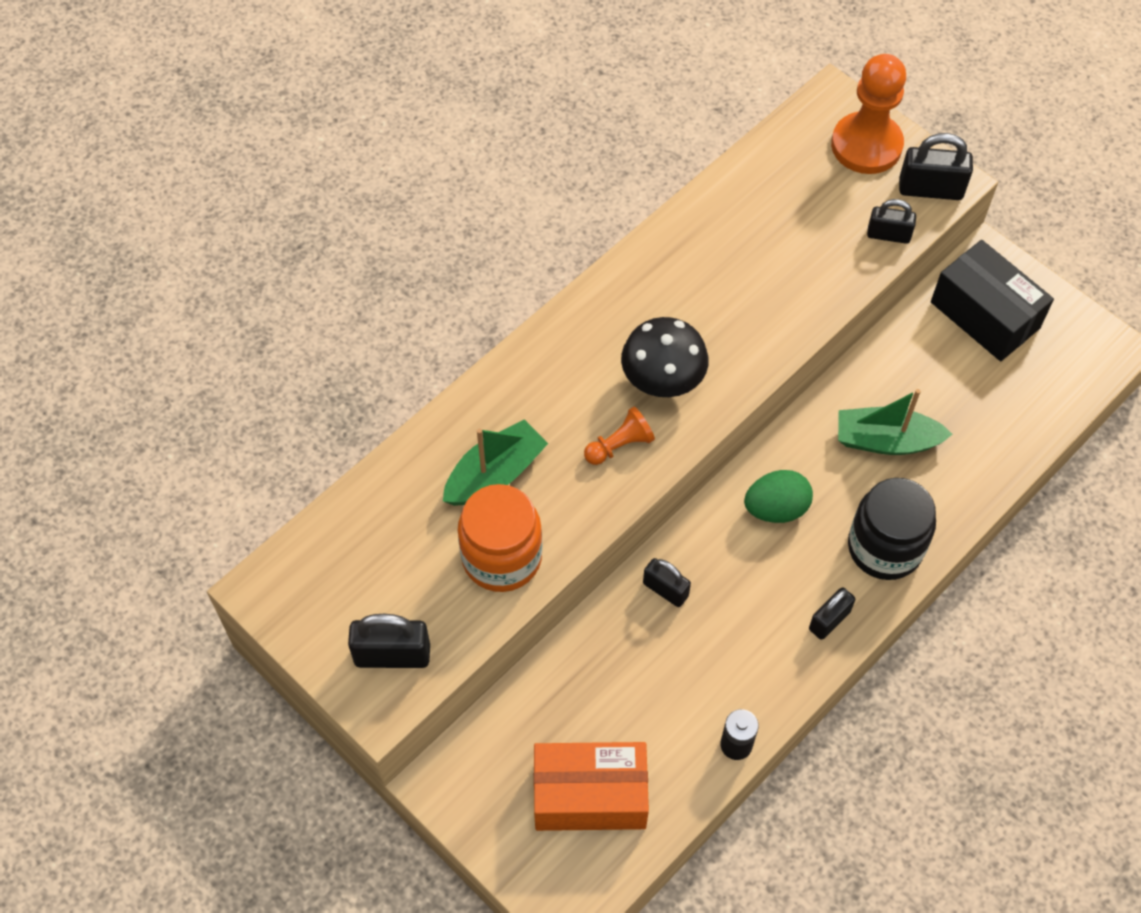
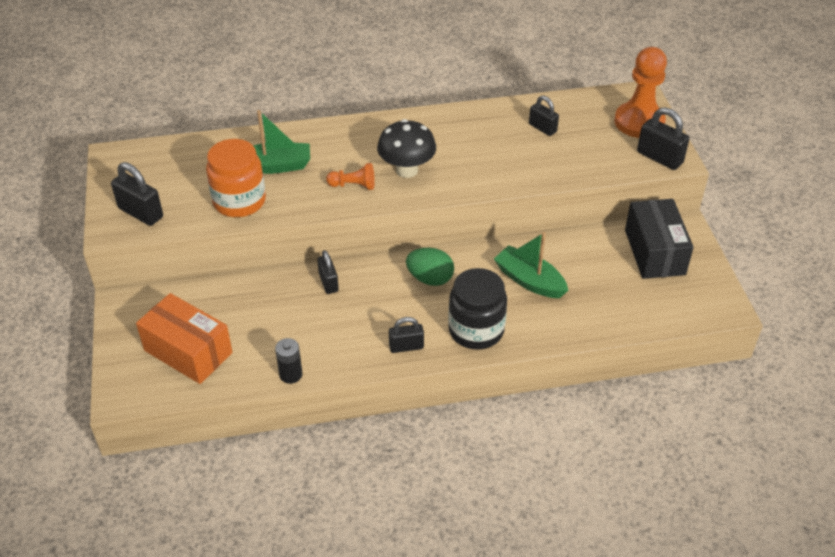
camera: 35 degrees right, 15 degrees down
black padlock [867,199,916,244] -> black padlock moved to [529,96,559,136]

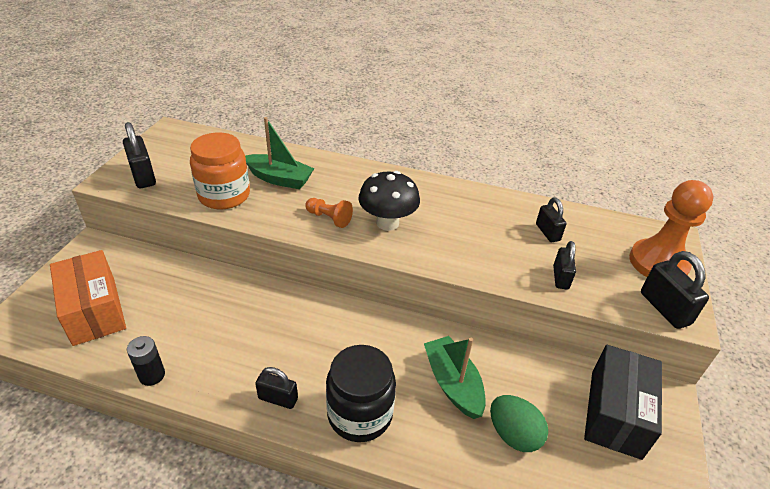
camera: 25 degrees right, 5 degrees down
black padlock [317,250,339,294] -> black padlock moved to [553,241,576,290]
green egg [406,248,454,286] -> green egg moved to [490,395,548,452]

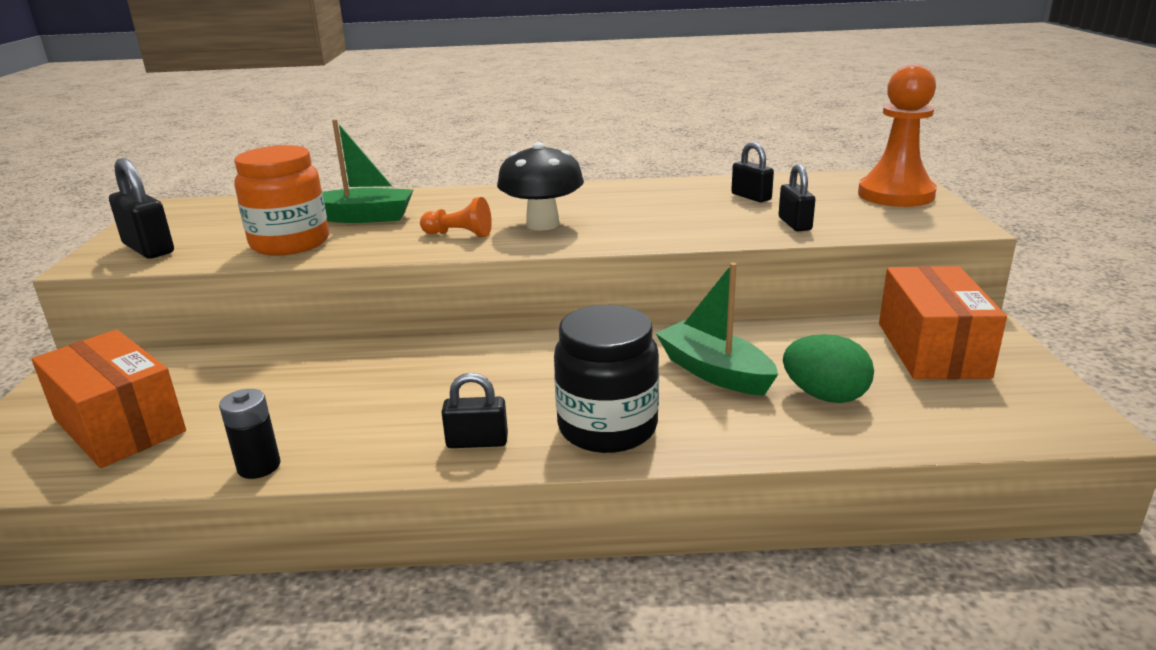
camera: 15 degrees left, 15 degrees down
black box [584,345,662,460] -> orange box [879,266,1007,379]
black padlock [641,251,709,329] -> none

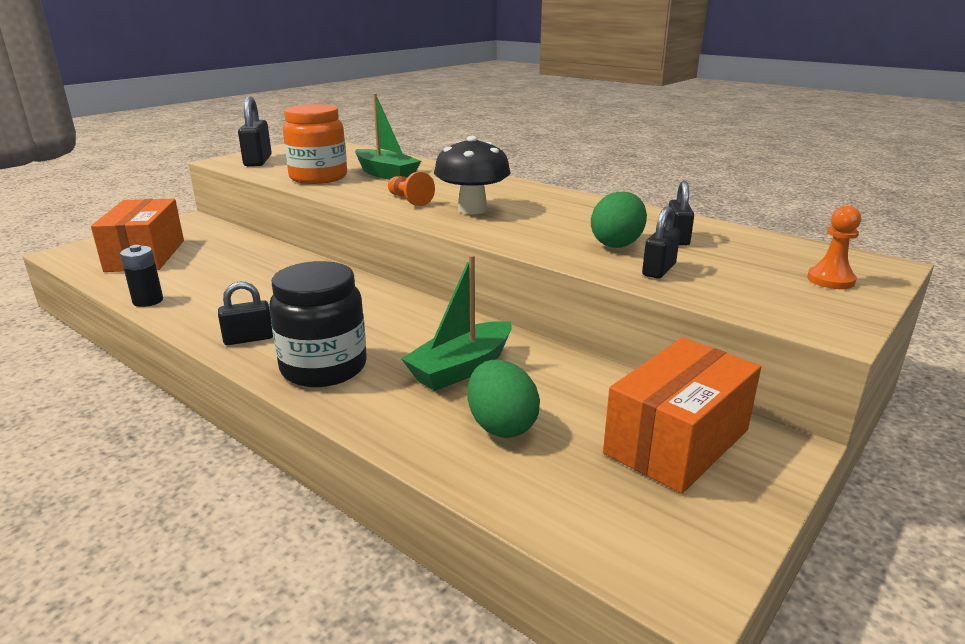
camera: 40 degrees right, 0 degrees up
black padlock [441,373,508,448] -> black padlock turned 60 degrees counterclockwise [218,282,273,345]
green boat [656,263,778,395] -> green boat turned 135 degrees counterclockwise [401,255,512,391]
orange pawn [858,64,937,207] -> orange pawn [807,206,861,289], size x0.50
none -> green egg [591,192,647,248]

